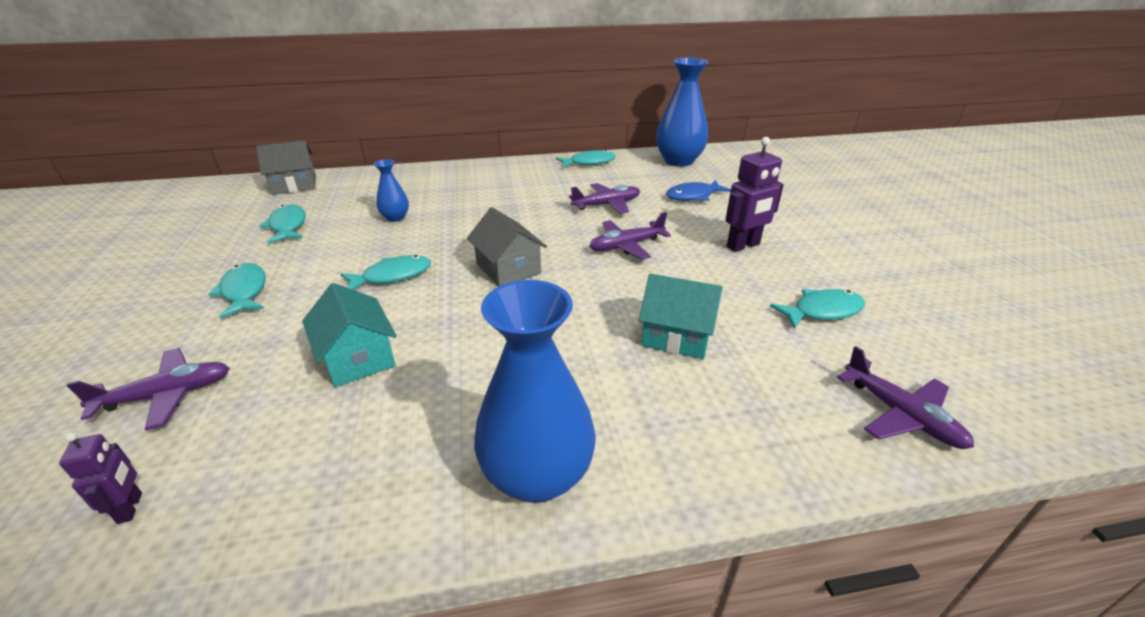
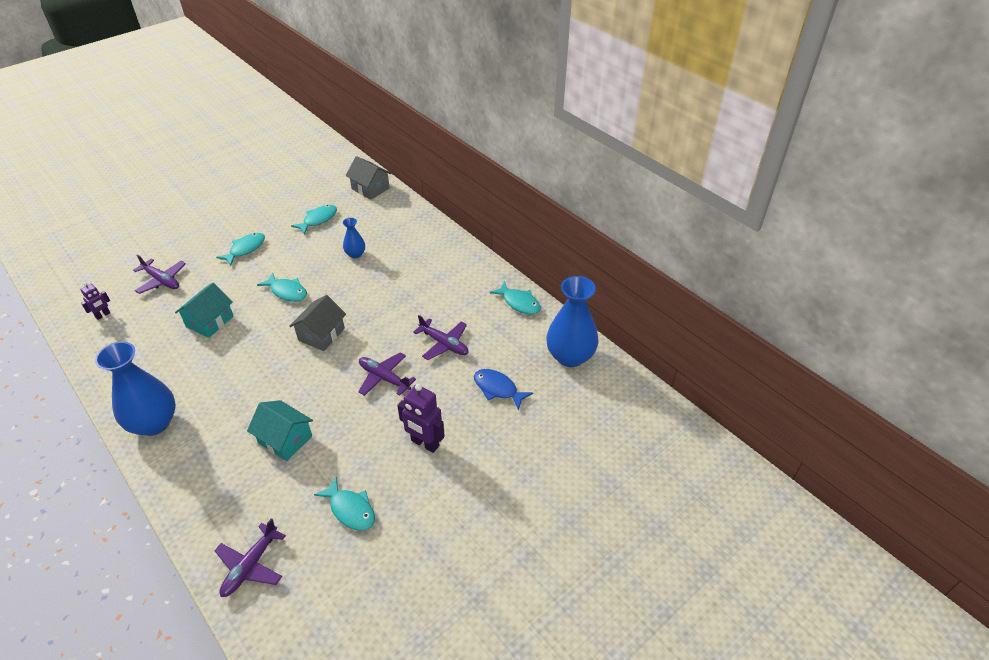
camera: 60 degrees right, 10 degrees up
turquoise house [639,274,723,359] -> turquoise house turned 45 degrees counterclockwise [247,400,313,461]

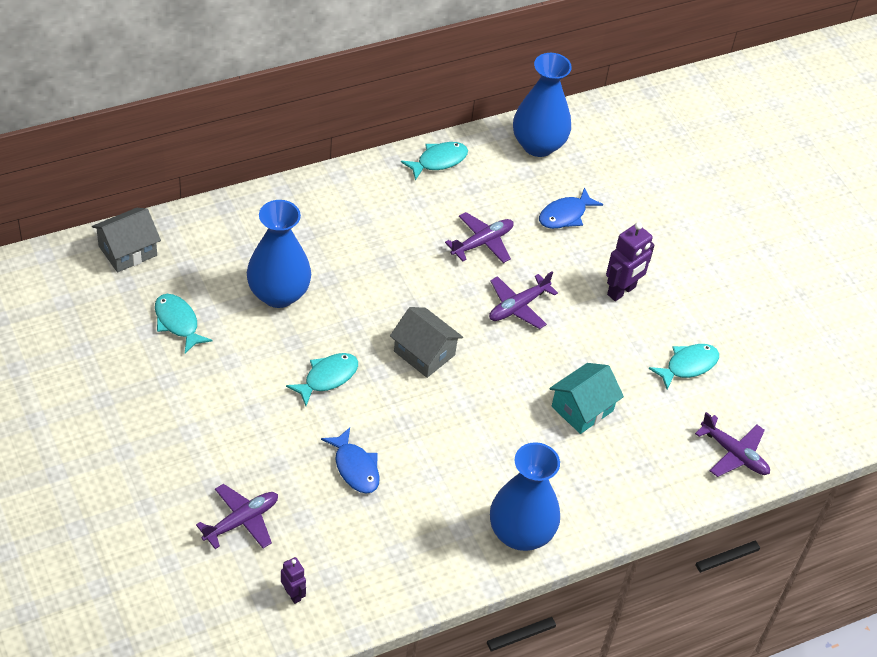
camera: 80 degrees left, 5 degrees up
turquoise house [175,282,233,338] -> blue fish [321,427,380,493]
turquoise fish [216,233,265,266] -> none
blue vase [343,218,365,259] -> blue vase [247,200,311,308], size x2.01

